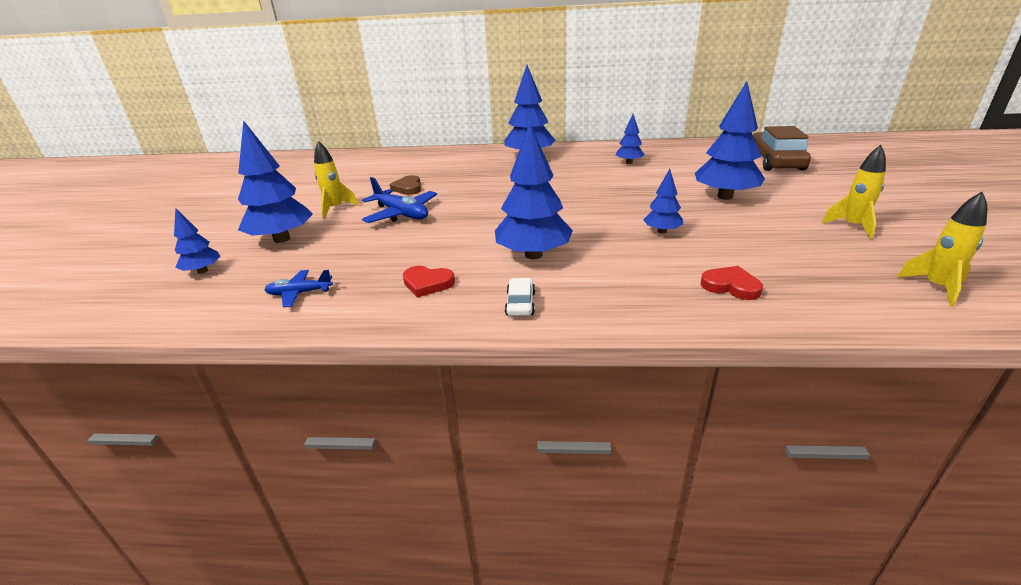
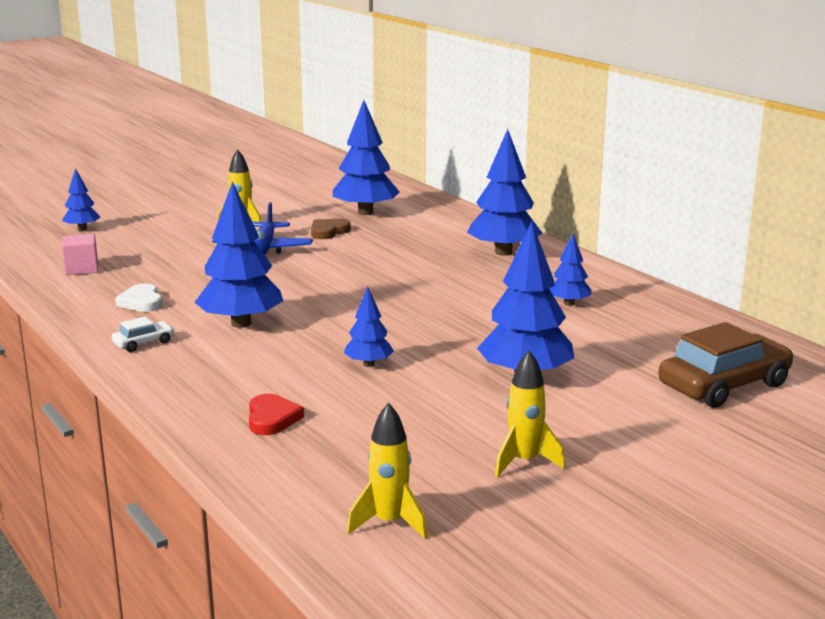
camera: 50 degrees right, 10 degrees down
blue tree [238,120,313,243] -> blue tree moved to [333,100,400,215]
blue plane [264,270,333,307] -> pink cube [62,234,98,275]
red heart [403,266,455,298] -> white heart [115,283,163,312]

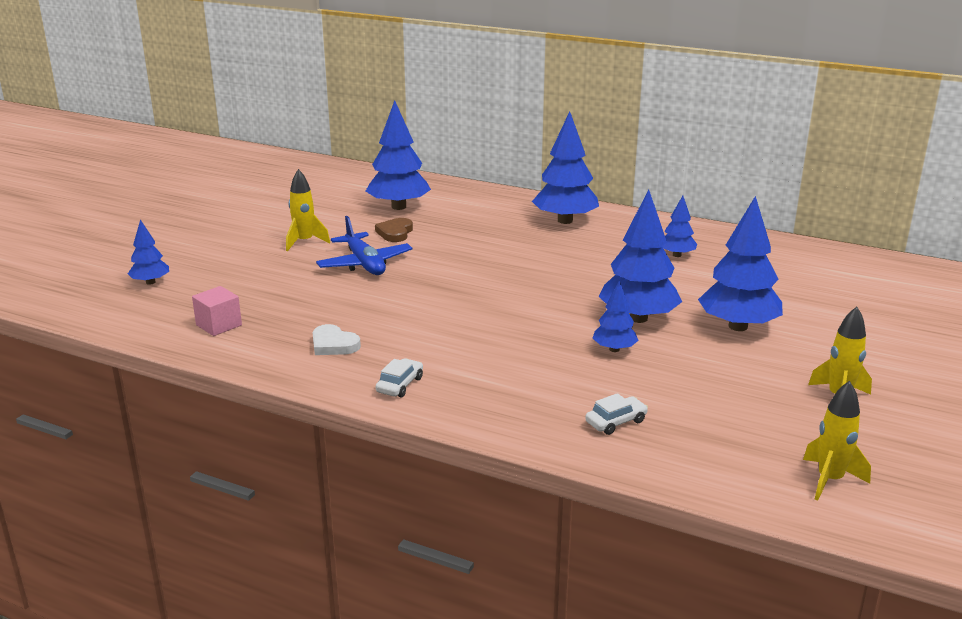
camera: 30 degrees left, 5 degrees up
blue tree [194,181,283,328] -> blue tree moved to [599,190,682,323]
red heart [249,394,304,435] -> white car [585,393,648,435]
brown car [658,322,794,408] -> none

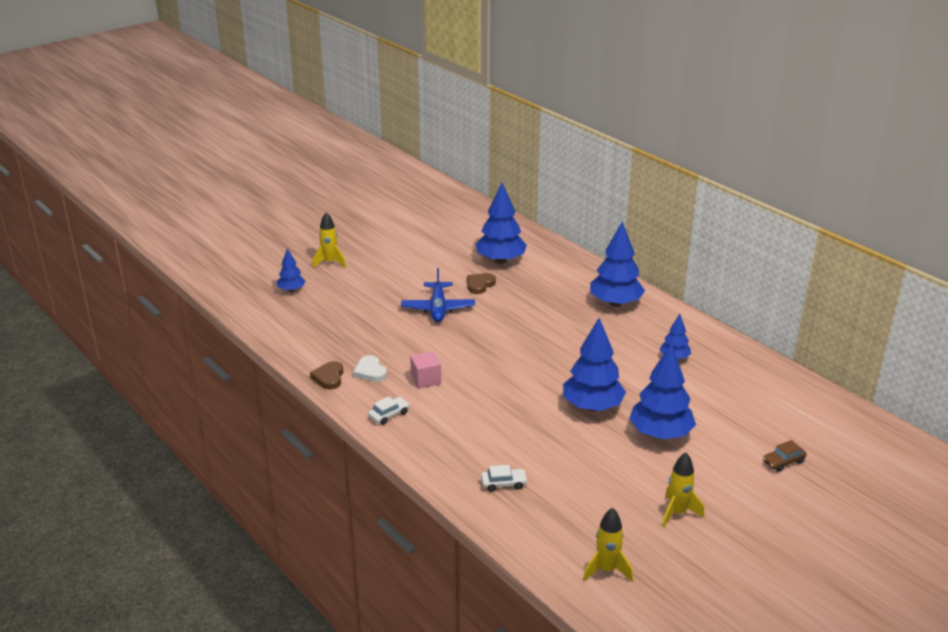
camera: 25 degrees right, 5 degrees up
pink cube [192,286,242,336] -> pink cube moved to [410,351,441,389]
yellow rocket [286,169,330,251] -> yellow rocket moved to [313,212,346,268]
blue tree [592,281,638,352] -> none
none -> brown heart [310,361,343,390]
none -> brown car [763,440,807,472]

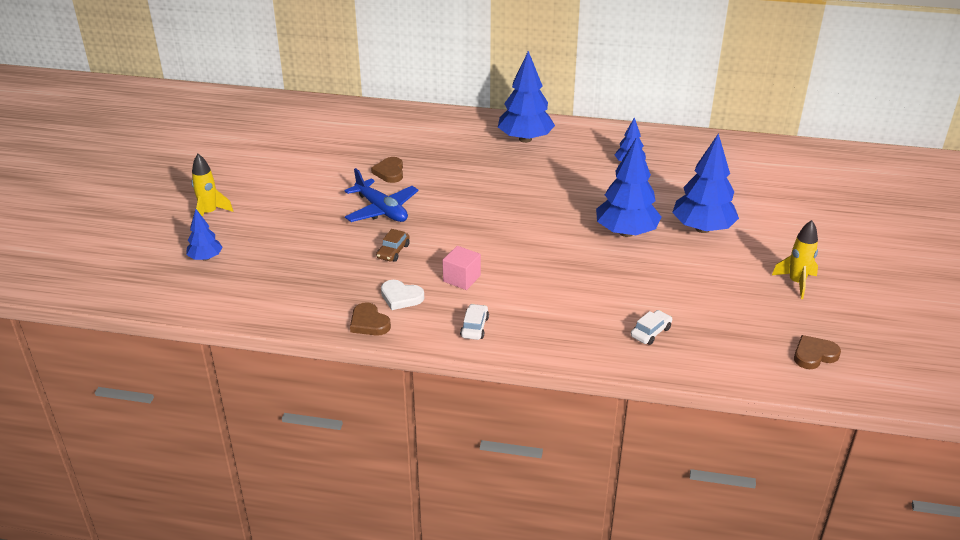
camera: 40 degrees left, 5 degrees up
blue tree [475,183,527,264] -> none
yellow rocket [583,507,633,581] -> brown heart [794,335,841,369]
brown car [763,440,807,472] -> brown car moved to [376,229,410,262]

